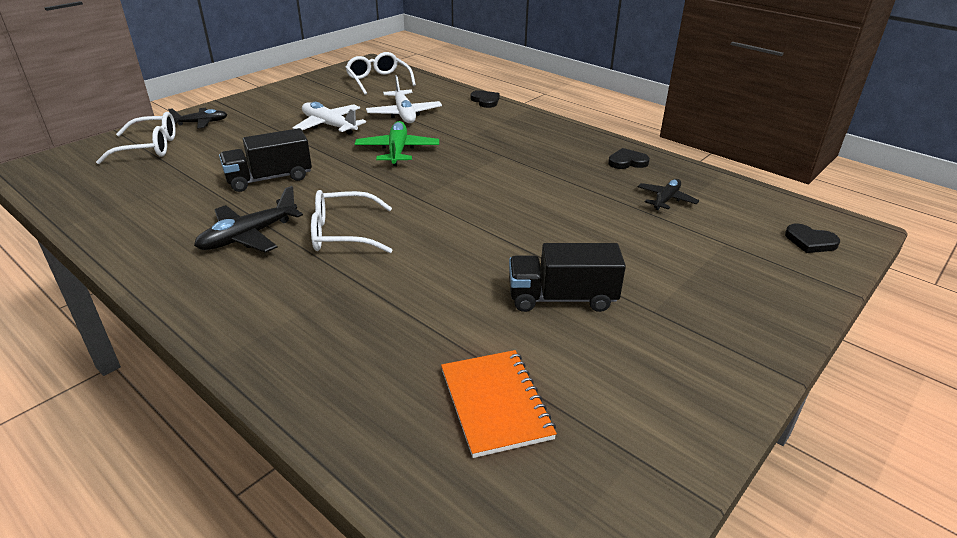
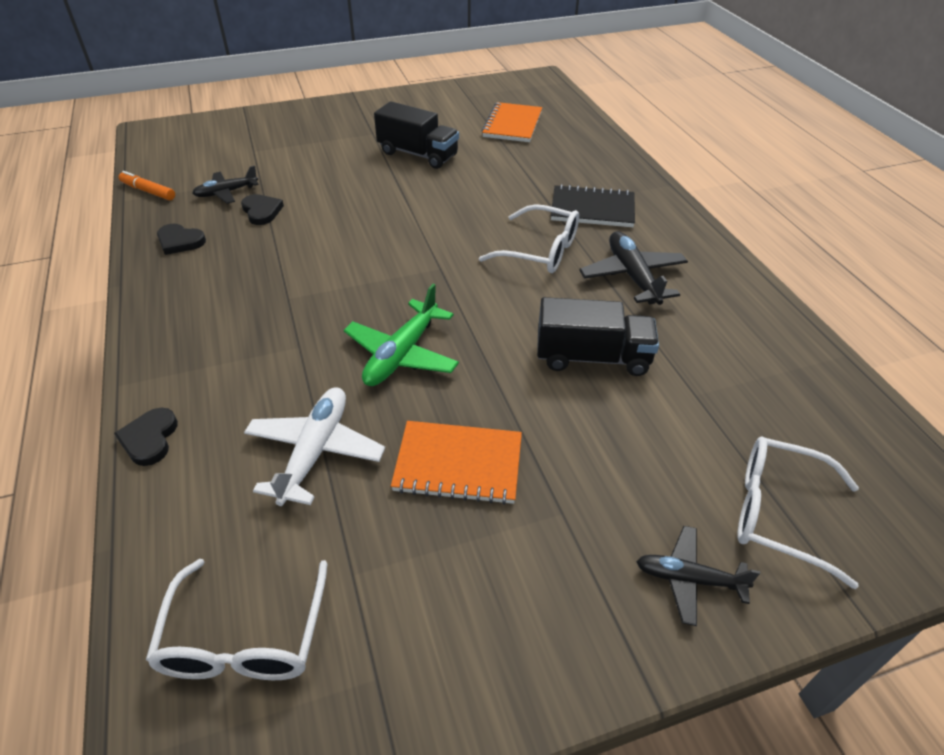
camera: 150 degrees left, 10 degrees up
black plane [194,186,303,253] -> black plane turned 90 degrees counterclockwise [579,231,688,305]
white plane [293,102,366,135] -> orange notebook [391,421,522,505]
black heart [785,224,840,253] -> black heart moved to [241,194,284,225]
none -> orange marker [118,171,175,200]
none -> black notebook [551,184,635,227]

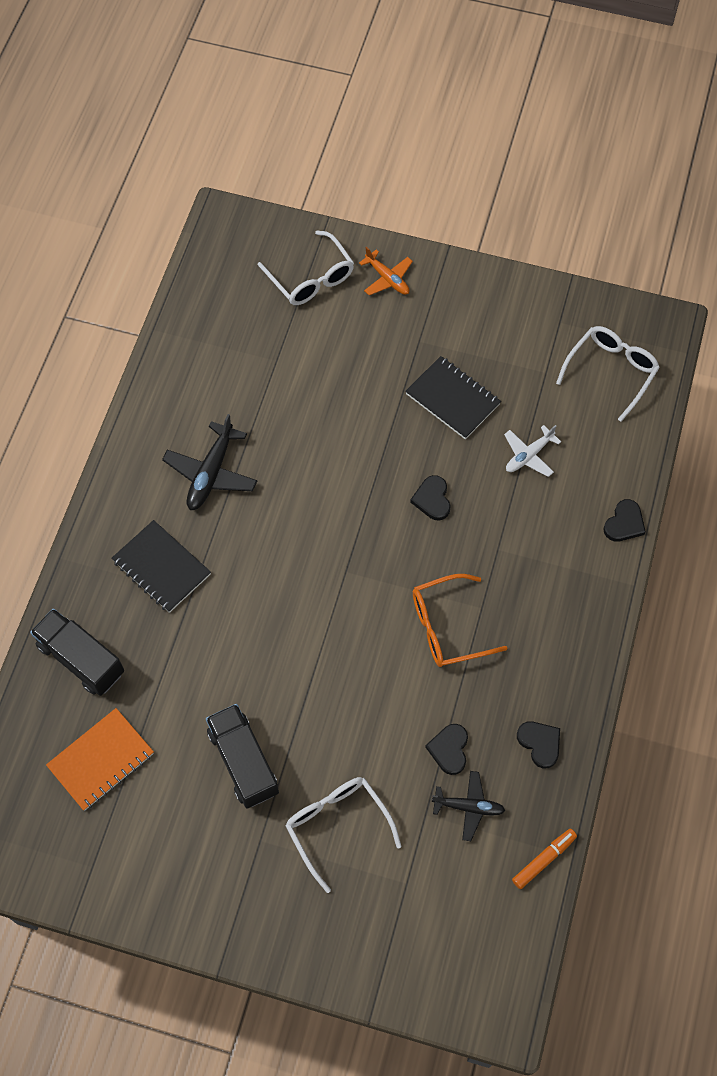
camera: 145 degrees left, 20 degrees up
orange marker [118,171,175,200] -> orange marker turned 105 degrees counterclockwise [512,829,577,889]
white plane [244,387,385,506] -> white plane [504,425,561,477], size x0.65
green plane [344,284,459,386] -> black heart [410,475,451,521]
orange notebook [391,421,522,505] -> black notebook [405,356,501,439]
white glasses [479,204,579,273] -> white glasses moved to [286,777,401,893]
black truck [537,297,659,376] -> black truck moved to [30,609,124,696]
black plane [636,526,760,626] -> orange plane [359,247,413,295]
none -> orange glasses [413,574,507,667]

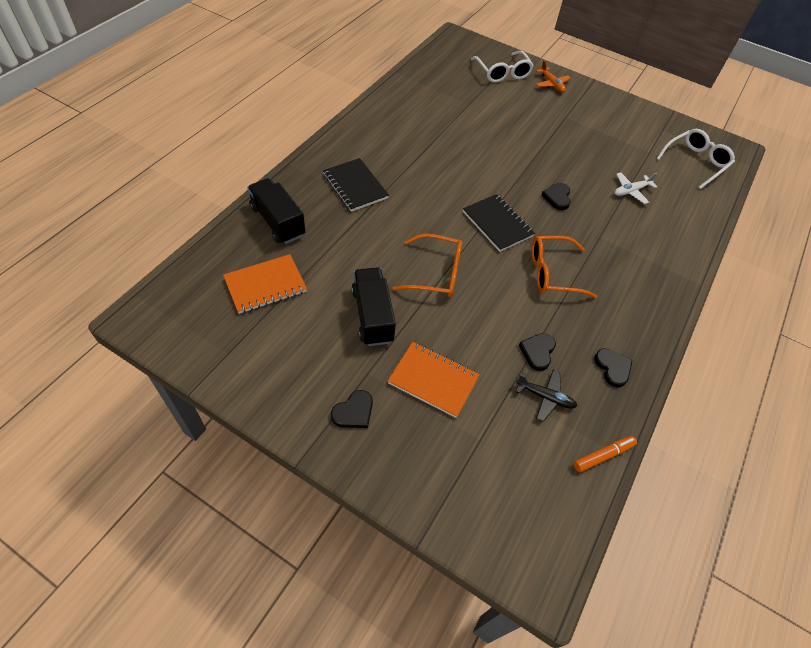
camera: 10 degrees right, 10 degrees down
black plane [162,414,257,510] -> none
white glasses [286,777,401,893] -> orange notebook [388,342,480,418]
black notebook [405,356,501,439] -> black notebook moved to [463,194,535,252]
black heart [603,499,646,542] -> black heart moved to [331,390,373,428]
none -> orange glasses [392,234,462,297]

